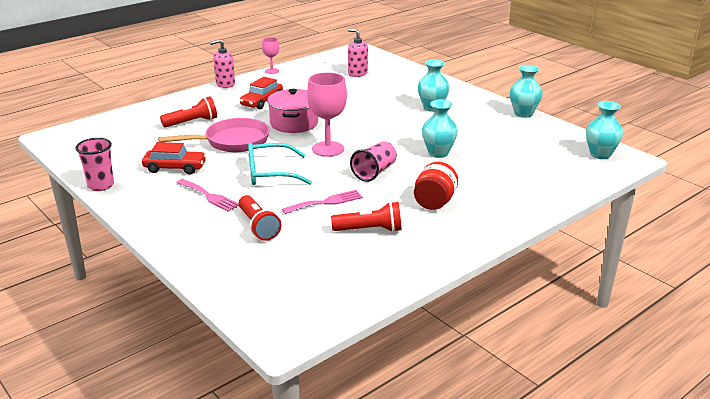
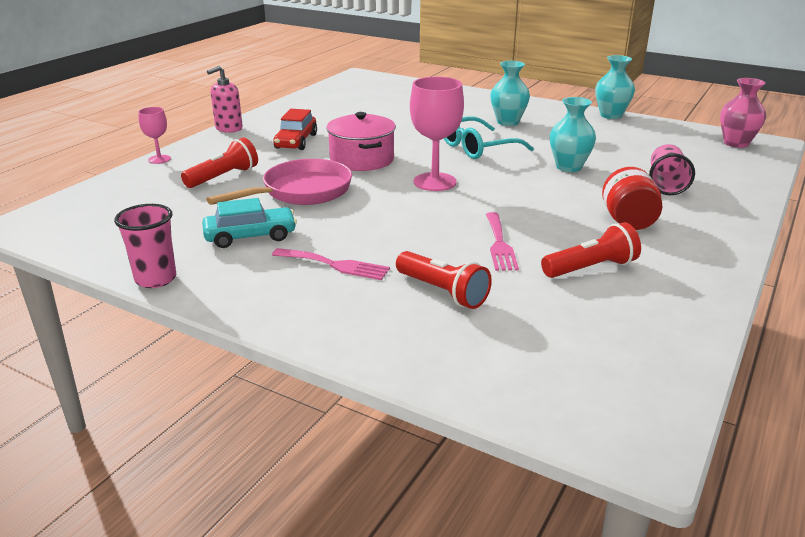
camera: 20 degrees left, 0 degrees up
red car [142,142,207,174] -> turquoise car [202,198,297,248]
turquoise glasses [248,142,312,185] -> turquoise glasses moved to [444,117,534,159]
pink goblet [262,37,279,74] -> pink goblet moved to [138,107,171,164]
pink fork [282,190,363,214] -> pink fork turned 135 degrees clockwise [486,212,519,271]
pink soap dispenser [348,29,368,77] -> none
pink cup [350,141,397,182] -> pink cup moved to [649,144,695,195]
turquoise vase [586,101,623,159] -> pink vase [720,78,766,148]

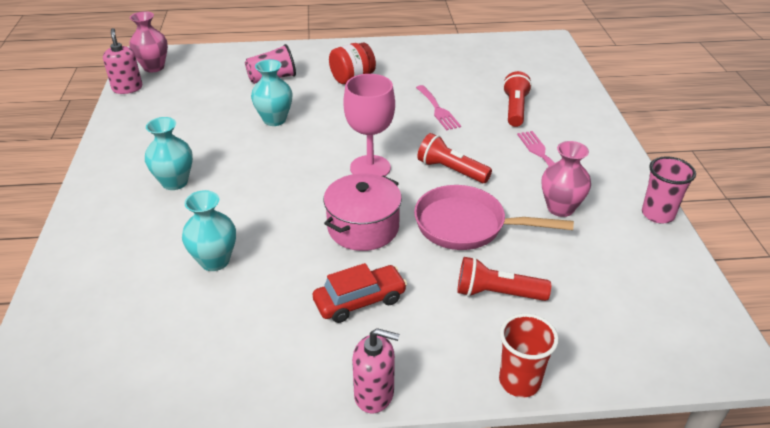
camera: 125 degrees left, 10 degrees up
pink goblet [138,107,171,164] -> red cup [499,313,559,397]
turquoise car [202,198,297,248] -> pink vase [542,141,591,217]
turquoise glasses [444,117,534,159] -> none
pink fork [486,212,519,271] -> pink fork turned 105 degrees clockwise [416,85,461,130]
red flashlight [541,222,641,278] -> red flashlight moved to [417,133,492,183]
turquoise vase [595,55,635,119] -> turquoise vase moved to [182,190,236,271]
none -> pink soap dispenser [103,28,142,94]

